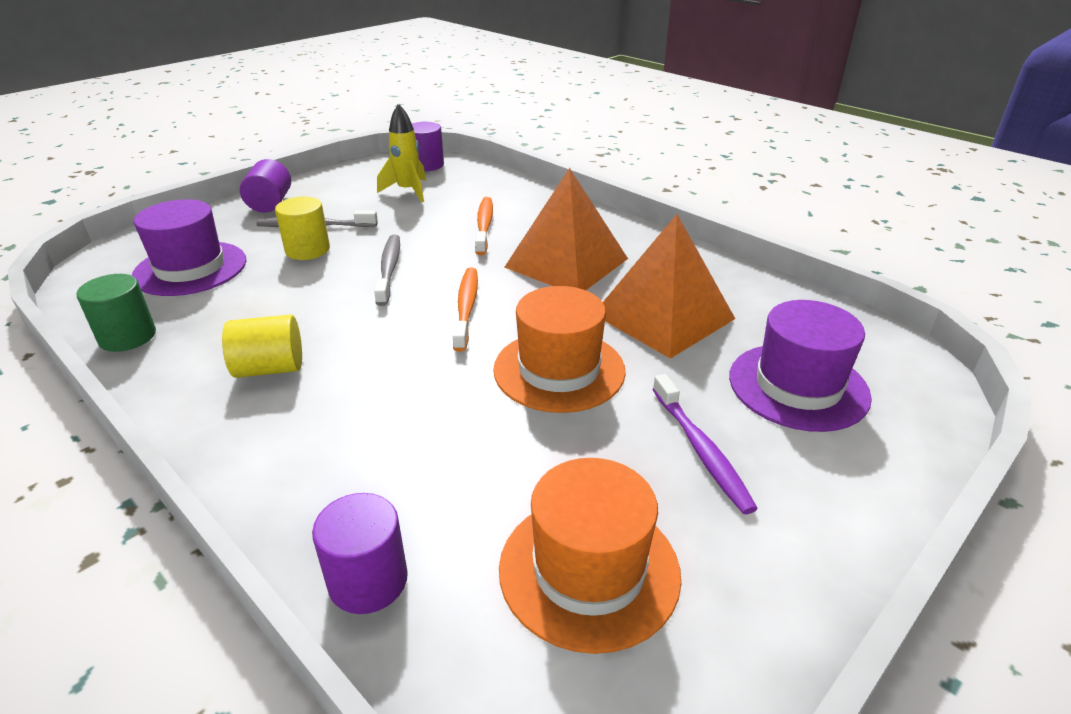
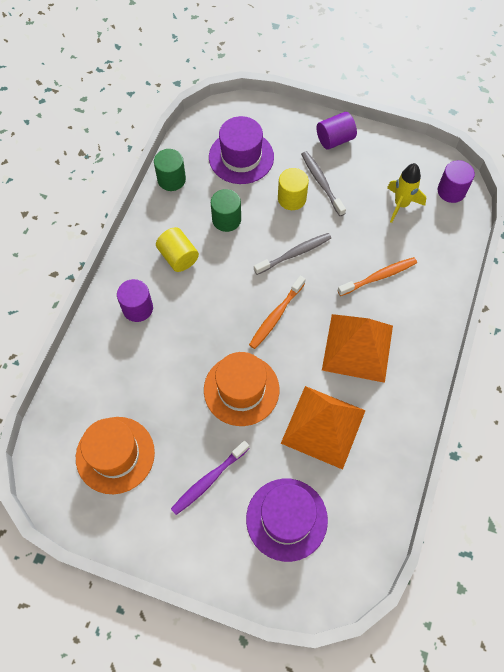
camera: 65 degrees right, 30 degrees up
purple cylinder [312,493,408,614] -> purple cylinder moved to [117,279,153,322]
orange toothbrush [453,268,478,352] -> orange toothbrush turned 150 degrees clockwise [249,276,305,349]
none -> green cylinder [211,189,241,232]

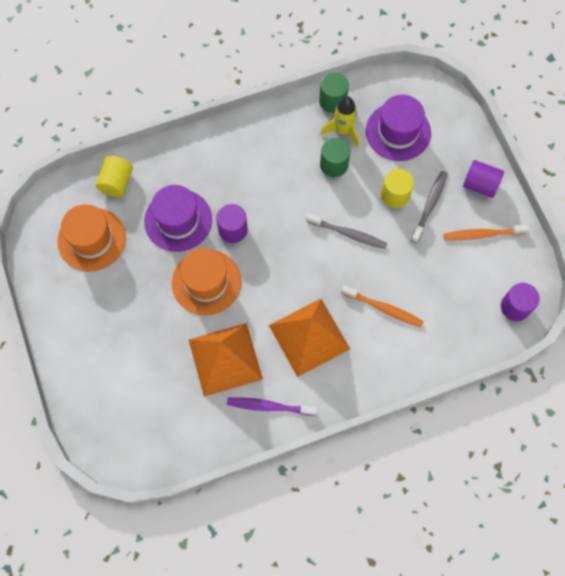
camera: 50 degrees right, 5 degrees up
purple cylinder [117,279,153,322] -> purple cylinder moved to [216,204,248,243]
yellow cylinder [156,227,199,272] -> yellow cylinder moved to [96,156,133,197]
purple toothbrush [171,441,250,515] -> purple toothbrush moved to [227,397,317,416]
purple hat [246,479,328,562] -> purple hat moved to [144,185,212,252]
orange toothbrush [249,276,305,349] -> orange toothbrush moved to [444,225,530,240]
yellow rocket [387,163,426,223] -> yellow rocket moved to [320,96,359,148]

